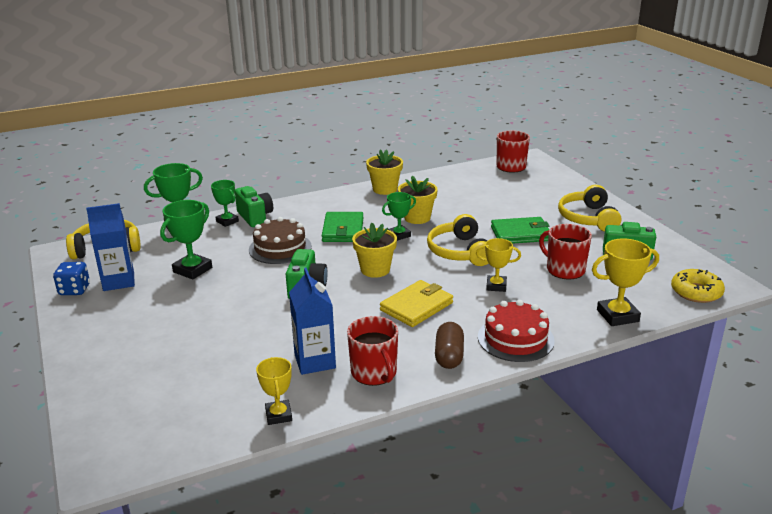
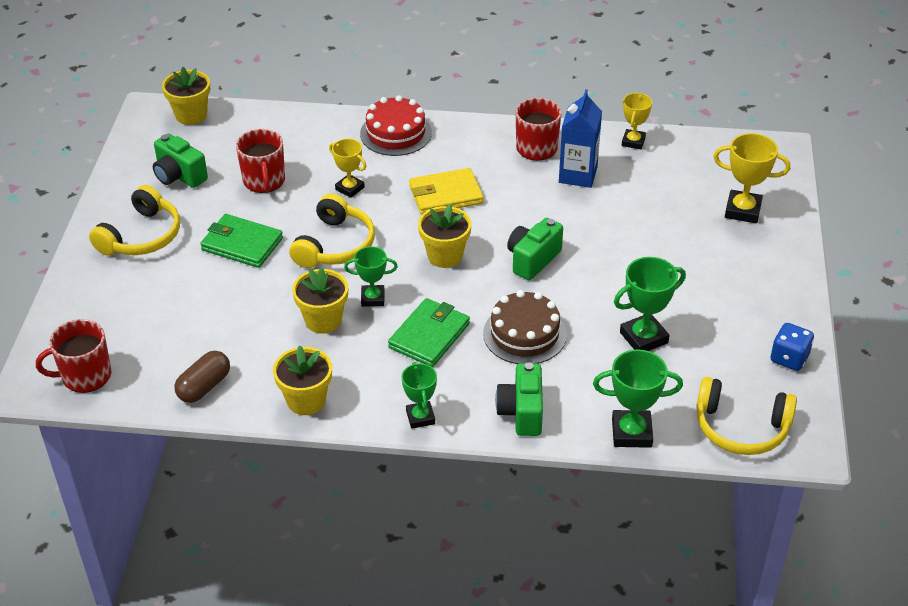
camera: 150 degrees left, 15 degrees up
blue carton [86,203,135,291] -> none
green trophy [211,180,239,227] -> green trophy moved to [401,362,437,429]
brown capsule [435,322,464,369] -> brown capsule moved to [175,351,230,403]
yellow trophy [592,239,659,326] -> yellow trophy moved to [713,133,790,223]
yellow donut [671,269,725,303] -> yellow flower pot [162,67,211,125]

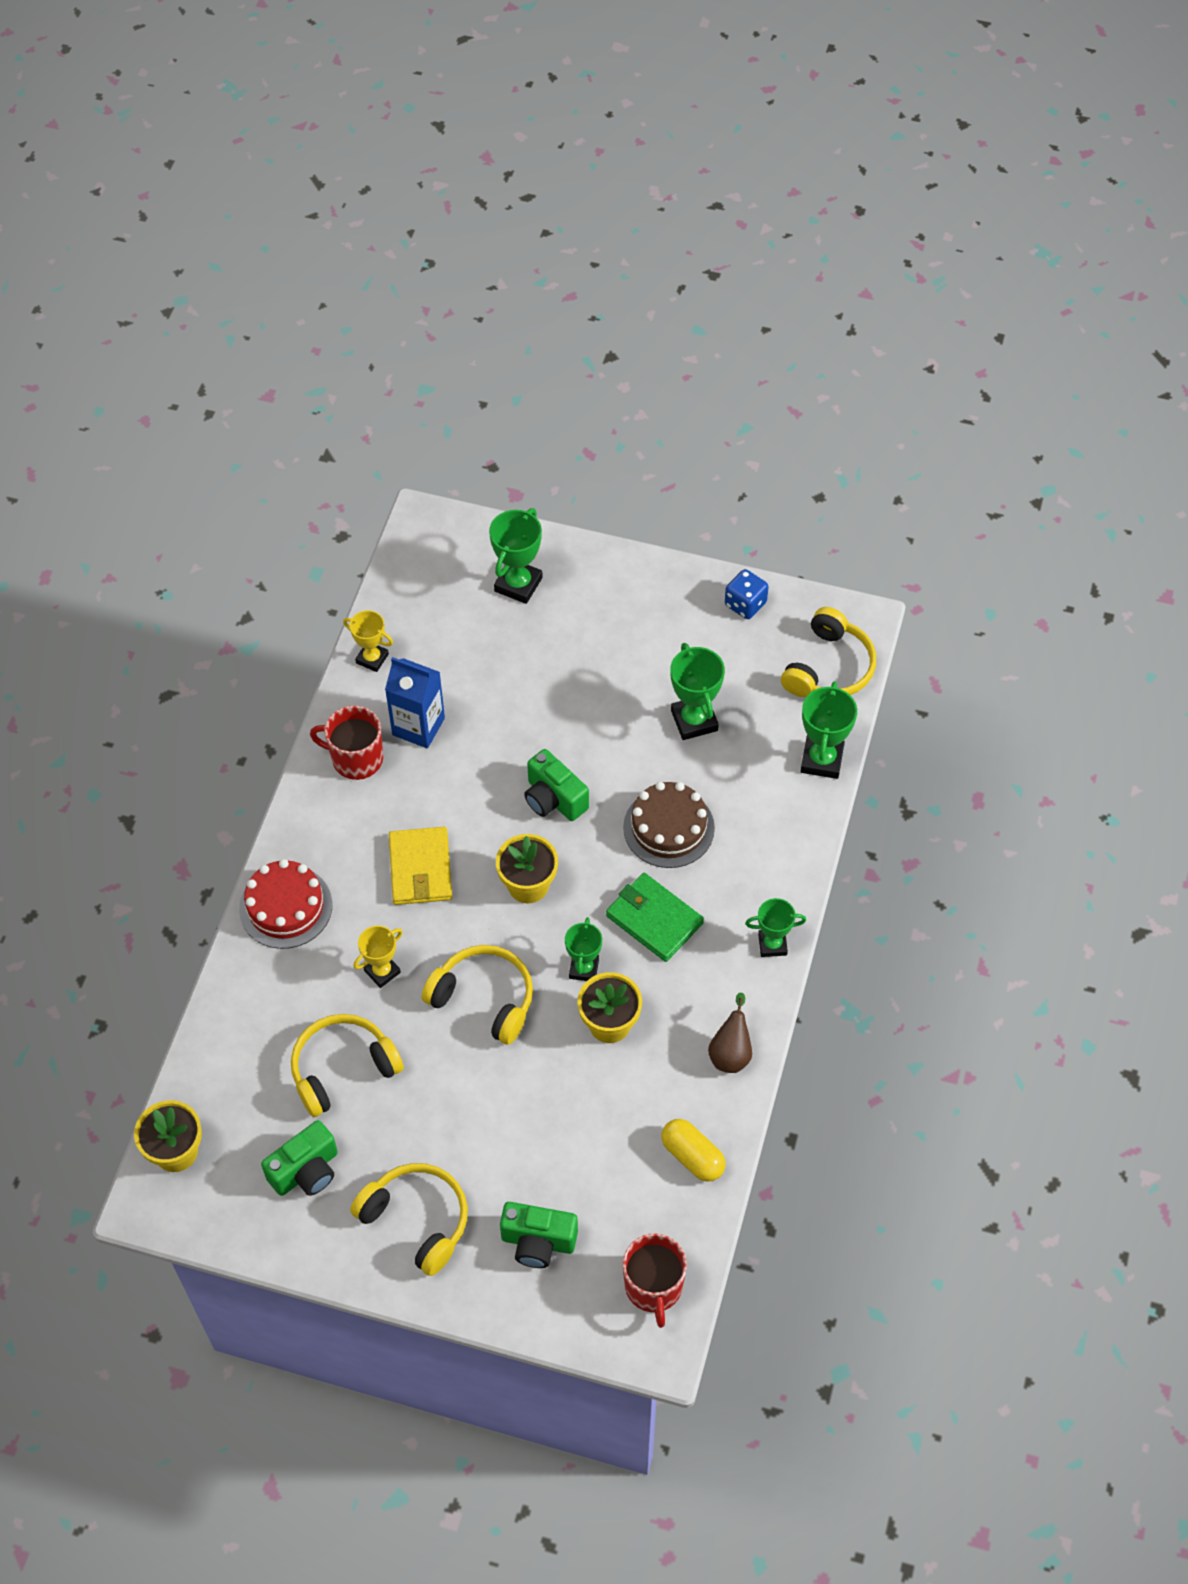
camera: 80 degrees left, 15 degrees up
brown capsule [175,351,230,403] -> yellow capsule [661,1119,726,1182]
green wallet [200,214,283,268] -> none
red mug [236,129,285,193] -> yellow headphones [291,1014,404,1117]
yellow flower pot [273,346,332,415] -> brown pear [708,992,752,1073]
green camera [495,362,543,436] -> green camera moved to [500,1202,578,1268]
yellow trophy [713,133,790,223] -> green trophy [489,508,543,604]

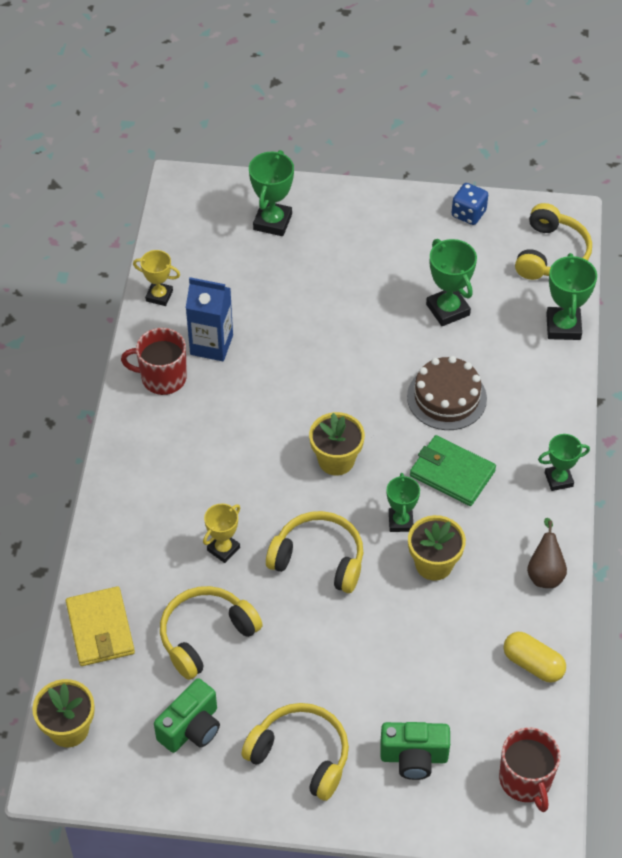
camera: 10 degrees left, 5 degrees down
red cake [239,859,332,949] -> none
yellow wallet [389,827,452,905] -> yellow wallet moved to [66,586,135,666]
green camera [524,749,589,821] -> none

